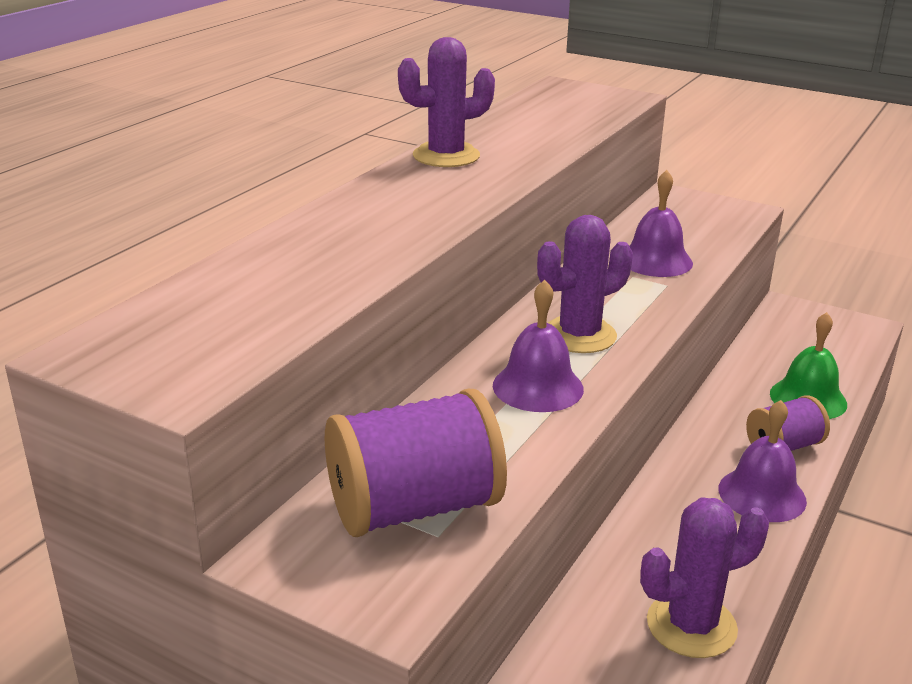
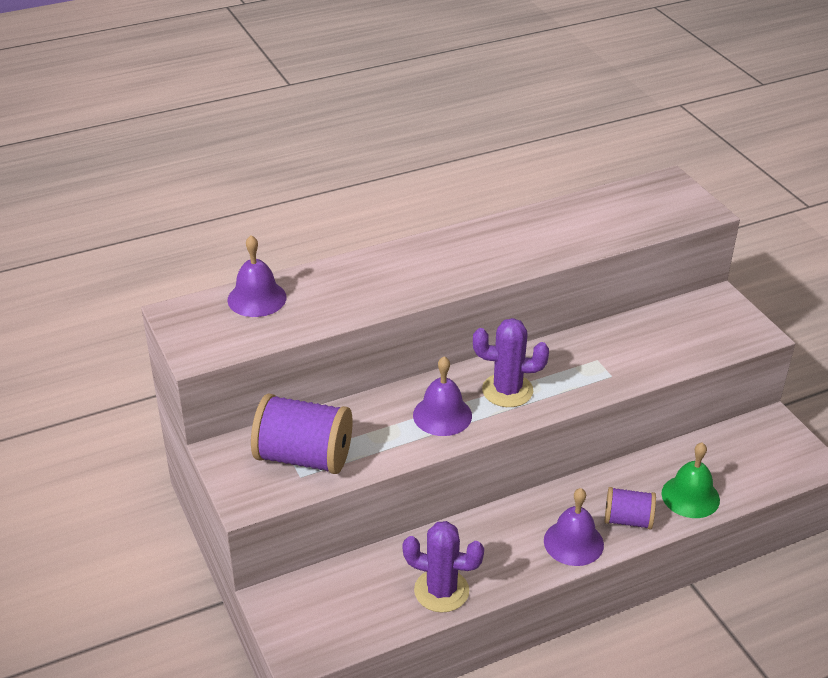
camera: 35 degrees right, 10 degrees up
purple cactus [398,37,495,167] -> none
purple bell [629,170,693,277] -> purple bell moved to [227,235,287,317]

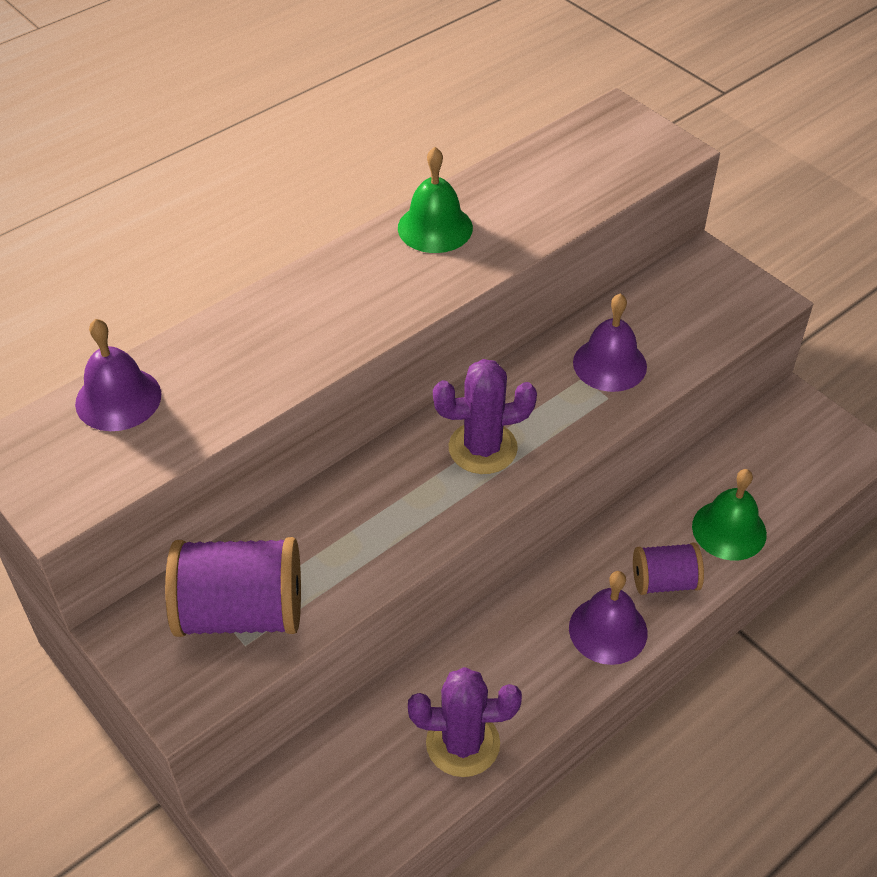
camera: 15 degrees left, 10 degrees up
purple bell [413,356,472,436] -> purple bell moved to [573,293,647,392]
none -> green bell [398,147,473,253]

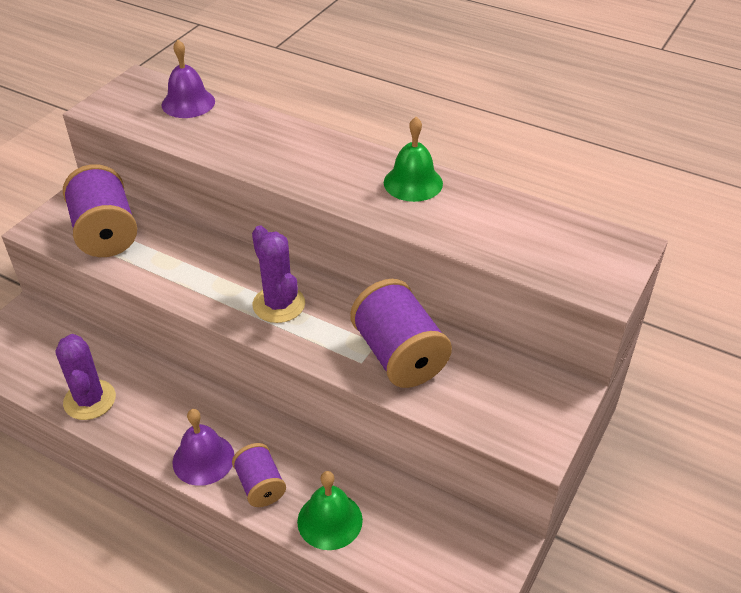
camera: 70 degrees right, 5 degrees down
purple bell [573,293,647,392] -> purple spool [350,279,452,388]

